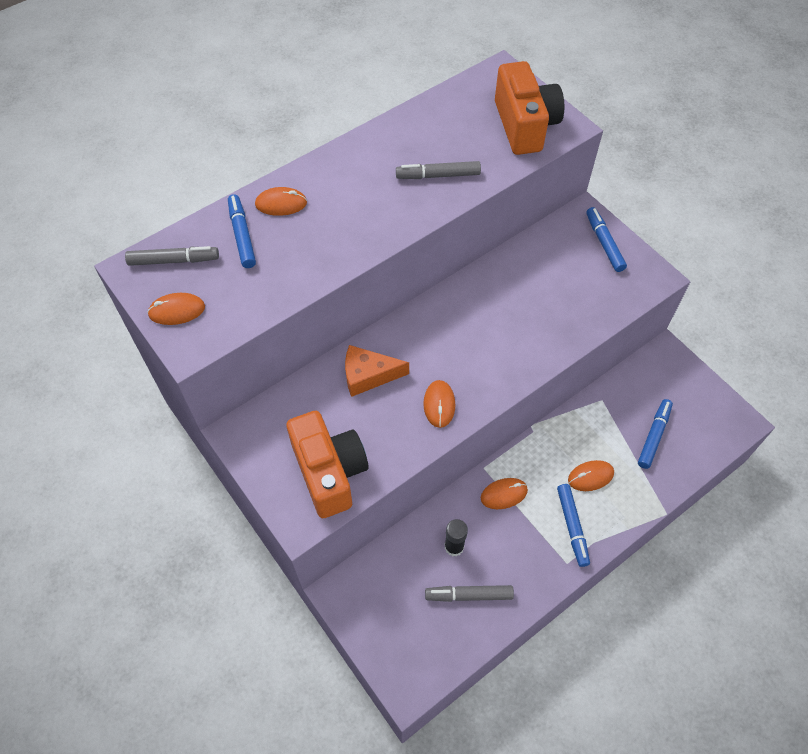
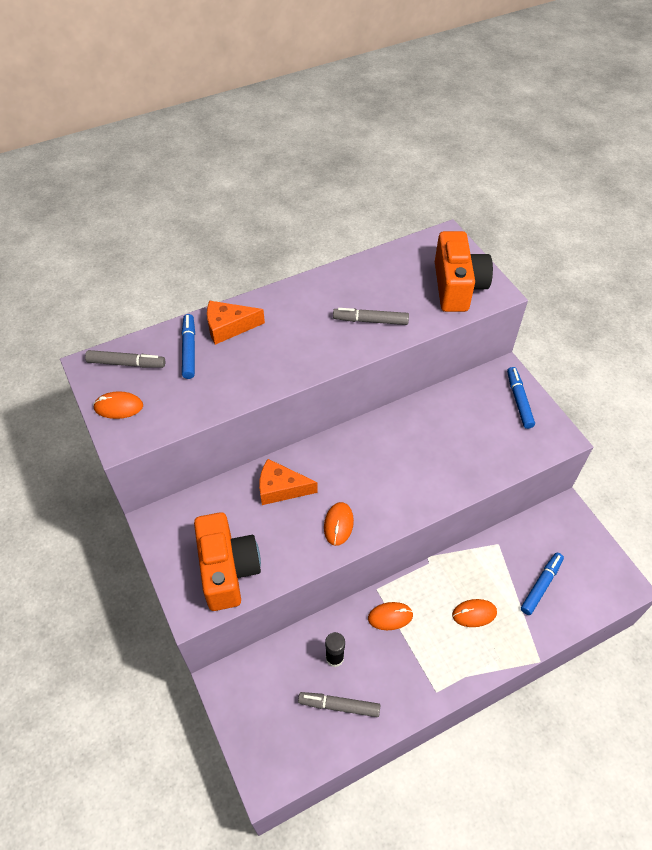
camera: 10 degrees right, 5 degrees down
orange mouse [255,187,307,216] -> orange cheese [207,301,265,345]
blue marker [557,484,590,567] -> none

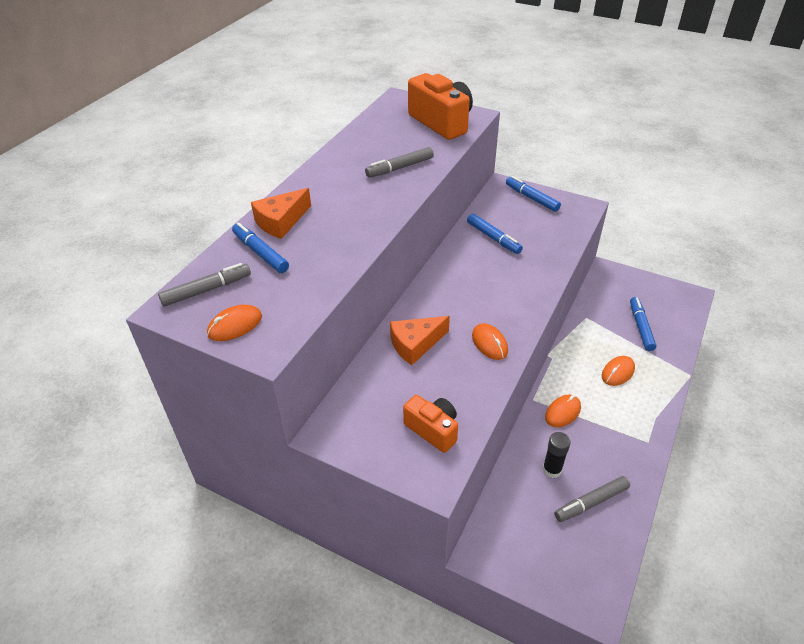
camera: 35 degrees left, 10 degrees down
orange camera [194,512,261,611] -> orange camera [403,395,458,453], size x0.60
none -> blue marker [467,213,523,254]

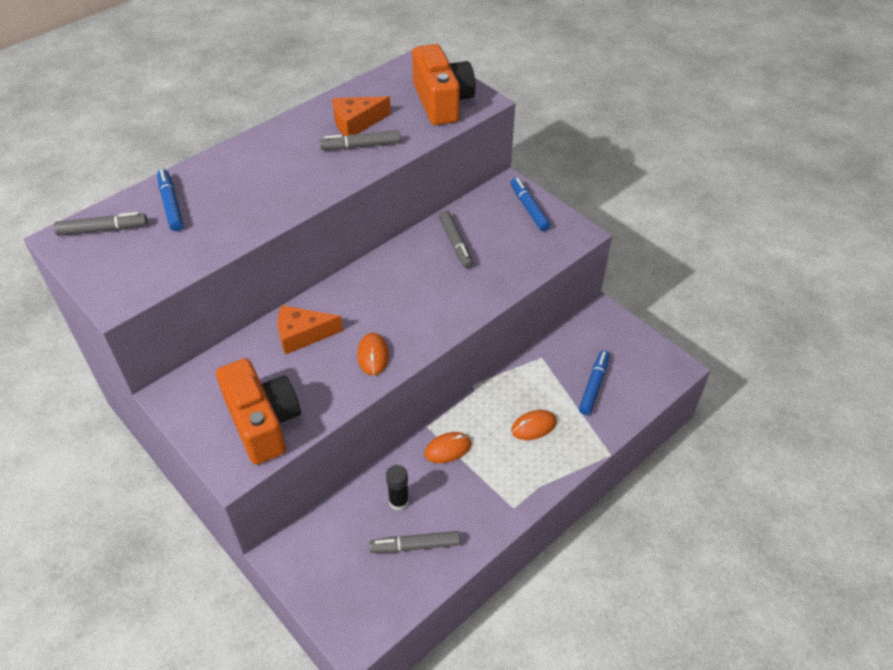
camera: 20 degrees right, 5 degrees up
orange mouse [207,305,262,341] -> none
orange cheese [251,188,311,239] -> orange cheese moved to [332,96,391,136]
orange camera [403,395,458,453] -> orange camera [216,358,301,465], size x1.67
blue marker [467,213,523,254] -> grey marker [439,210,474,269]

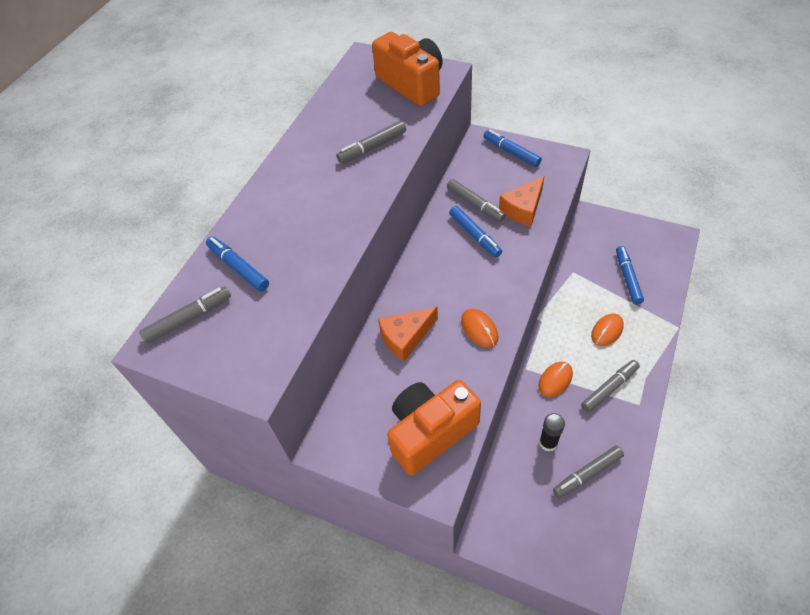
camera: 20 degrees left, 5 degrees up
orange camera [216,358,301,465] -> orange camera turned 75 degrees counterclockwise [387,380,481,475]
orange cheese [332,96,391,136] -> orange cheese moved to [499,176,544,226]
none -> blue marker [449,206,502,258]
none -> grey marker [581,360,640,412]

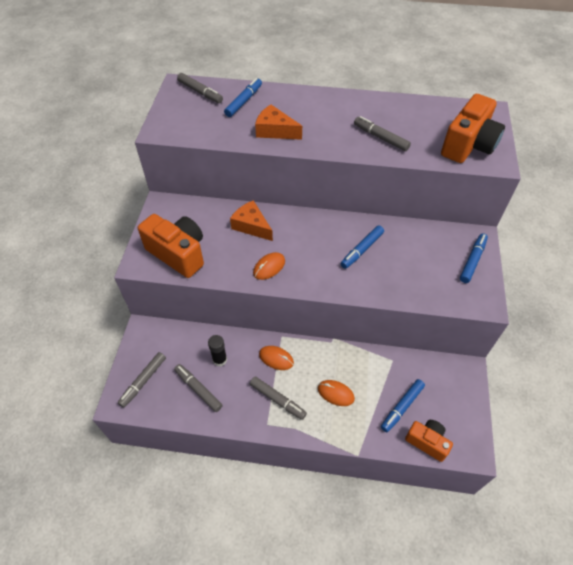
camera: 70 degrees right, 0 degrees up
grey marker [447,179,506,222] -> grey marker moved to [118,352,166,408]
orange cheese [499,176,544,226] -> orange cheese moved to [255,105,302,140]
blue marker [616,246,644,304] -> blue marker turned 150 degrees clockwise [381,379,425,432]
none -> orange camera [405,420,453,462]

